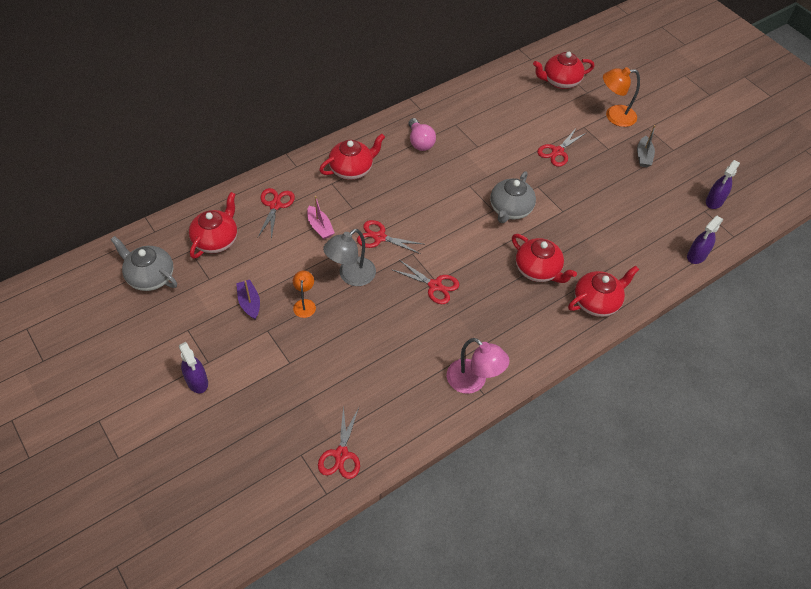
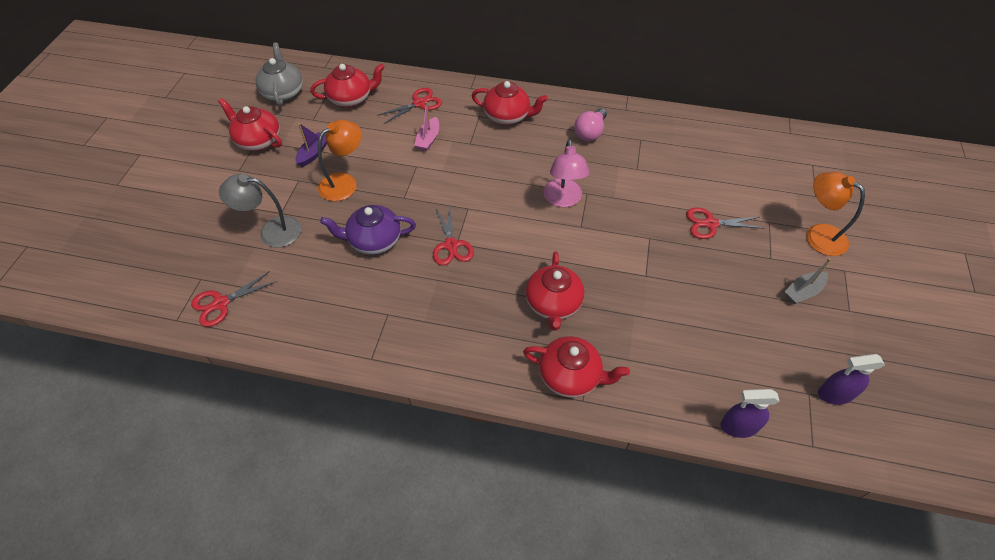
camera: 50 degrees right, 0 degrees up
purple spray bottle [179,342,208,393] -> none
orange lamp [293,270,316,318] -> orange lamp [318,120,362,201], size x1.68
grey lamp [323,229,376,286] -> grey lamp moved to [219,174,301,248]
red scissors [357,220,423,254] -> none
pink lamp [447,338,510,394] -> pink lamp moved to [543,139,590,207]
grey teapot [490,171,536,223] -> none
red teapot [533,52,594,89] -> red teapot moved to [218,98,282,151]
none -> purple teapot [320,205,416,255]

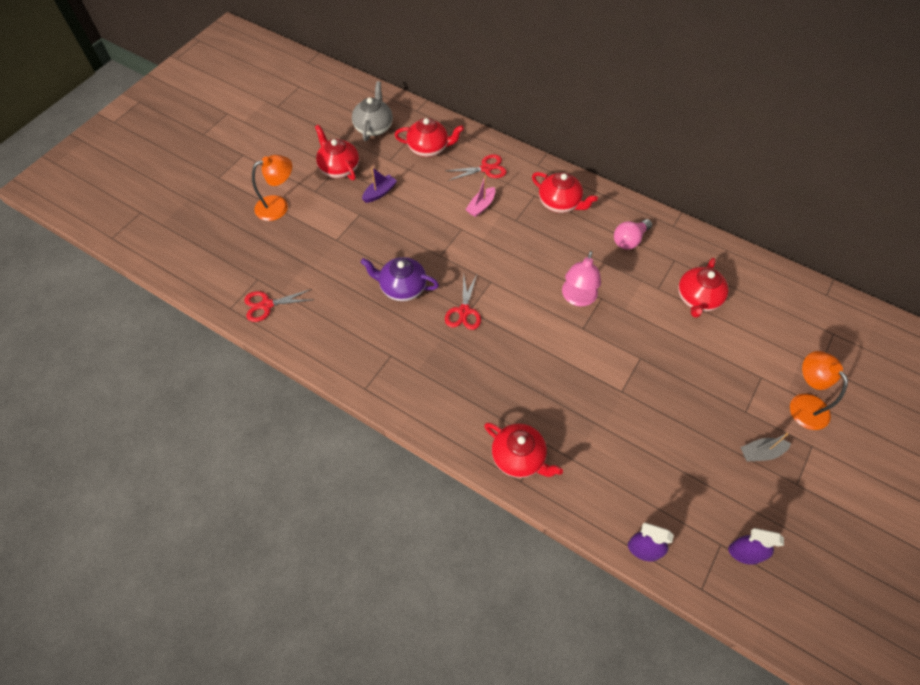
camera: 20 degrees right, 5 degrees up
grey lamp [219,174,301,248] -> none
orange lamp [318,120,362,201] -> orange lamp moved to [252,155,292,221]
red teapot [526,251,584,331] -> red teapot moved to [678,257,729,318]
red scissors [686,208,765,239] -> none

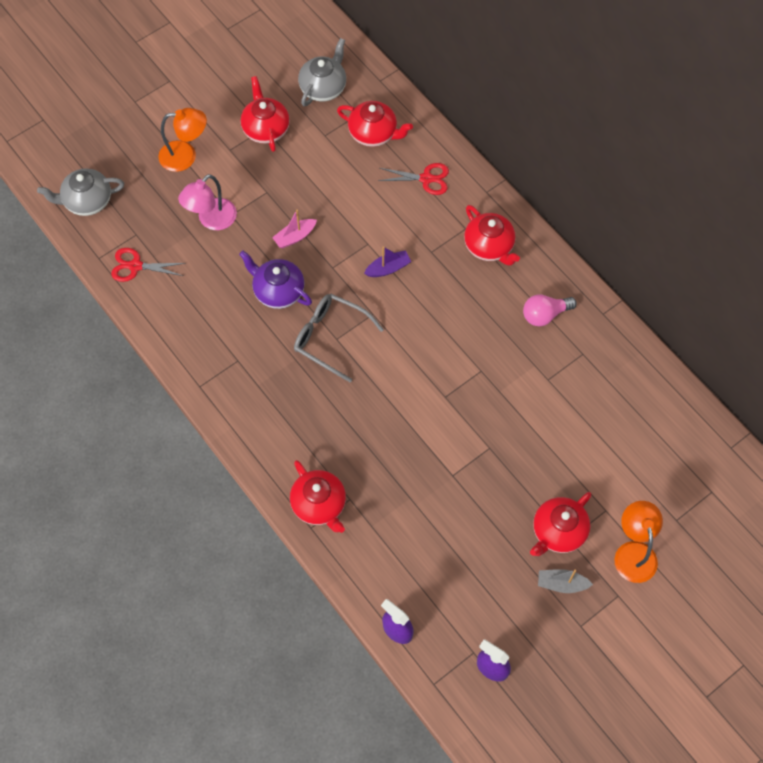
camera: 20 degrees right, 5 degrees up
purple boat [362,167,397,203] -> purple boat moved to [364,246,411,277]
red scissors [445,274,481,330] -> grey glasses [294,294,384,382]
pink boat [466,175,495,217] -> pink boat moved to [272,210,317,248]
pink lamp [562,251,601,307] -> pink lamp moved to [178,174,237,230]
red teapot [678,257,729,318] -> red teapot moved to [530,492,591,556]
none -> grey teapot [37,168,124,216]

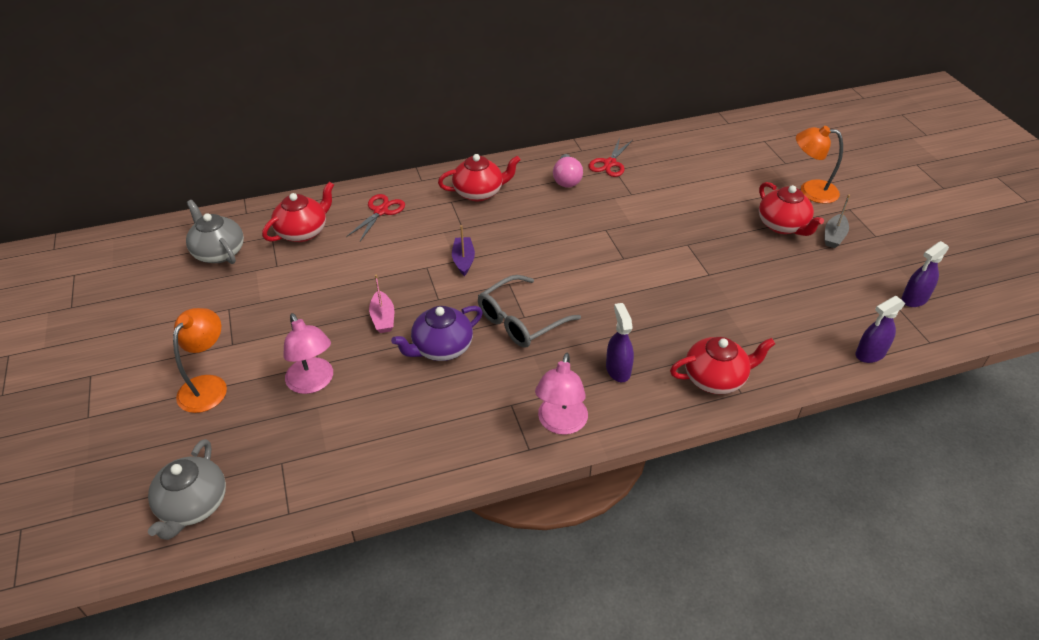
camera: 70 degrees left, 20 degrees down
red scissors [111,248,186,282] -> red scissors moved to [589,138,633,177]
red teapot [241,76,290,152] -> none
none -> pink lamp [535,353,588,435]
none -> purple spray bottle [606,303,634,382]

